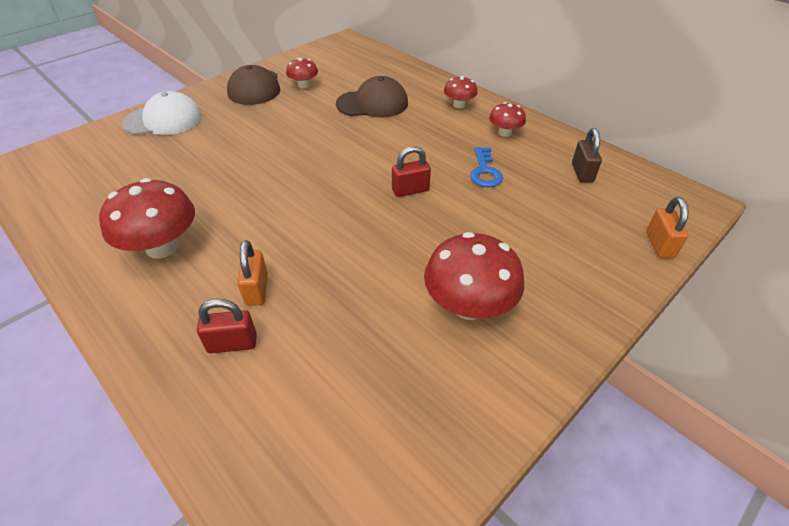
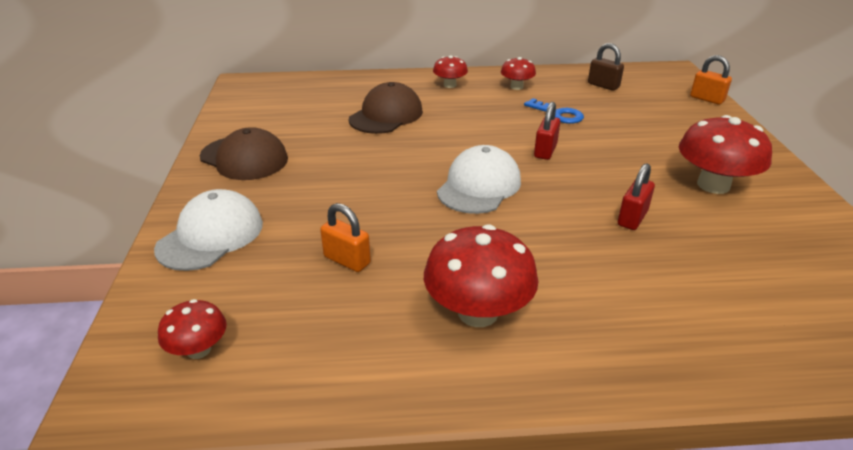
camera: 50 degrees left, 10 degrees down
red padlock [197,299,257,353] -> red padlock moved to [618,163,655,230]
orange padlock [237,240,268,306] -> orange padlock moved to [320,203,371,272]
red mushroom [286,58,318,89] -> red mushroom moved to [158,299,226,359]
none -> white cap [437,145,521,214]

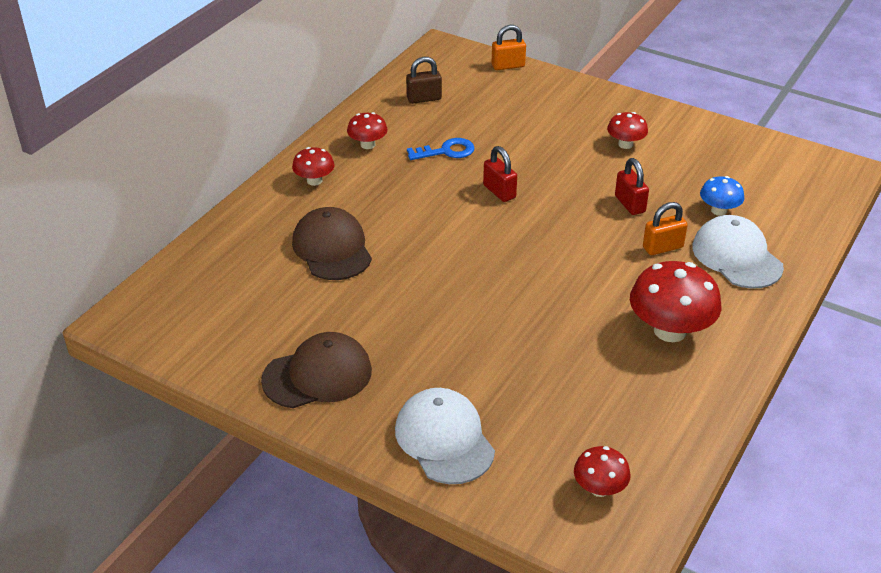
camera: 55 degrees left, 5 degrees up
orange padlock [320,203,371,272] -> orange padlock moved to [643,202,688,255]
white cap [437,145,521,214] -> white cap moved to [692,215,784,289]
red mushroom [679,115,772,194] -> red mushroom [607,112,648,149], size x0.55
none -> blue mushroom [700,176,744,216]

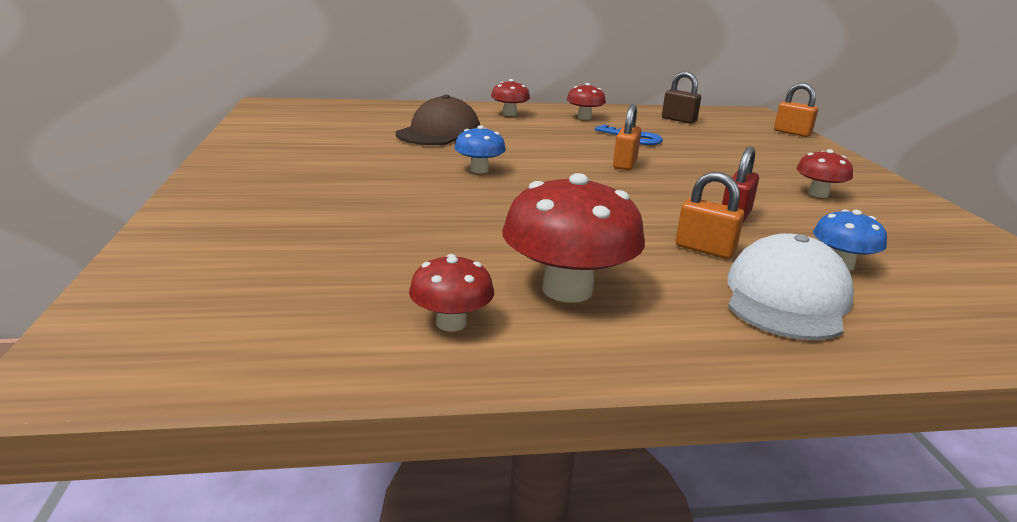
camera: 50 degrees right, 15 degrees down
brown cap [261,332,372,408] -> none
white cap [395,388,495,484] -> none
red padlock [483,146,517,202] -> orange padlock [613,104,641,170]
red mushroom [574,446,631,497] -> red mushroom moved to [409,254,494,331]
none -> blue mushroom [454,125,506,173]

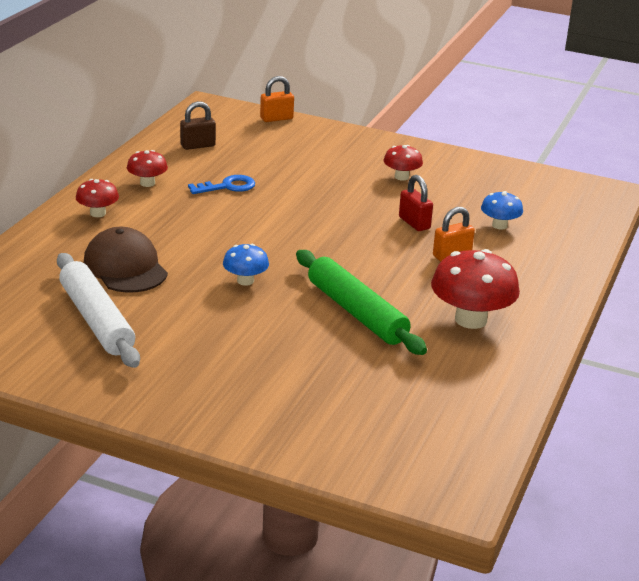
camera: 60 degrees left, 5 degrees up
red mushroom [409,254,494,331] -> none
orange padlock [613,104,641,170] -> none
white cap [727,233,854,340] -> none
none -> white rolling pin [57,253,140,368]
none -> green rolling pin [296,250,427,355]

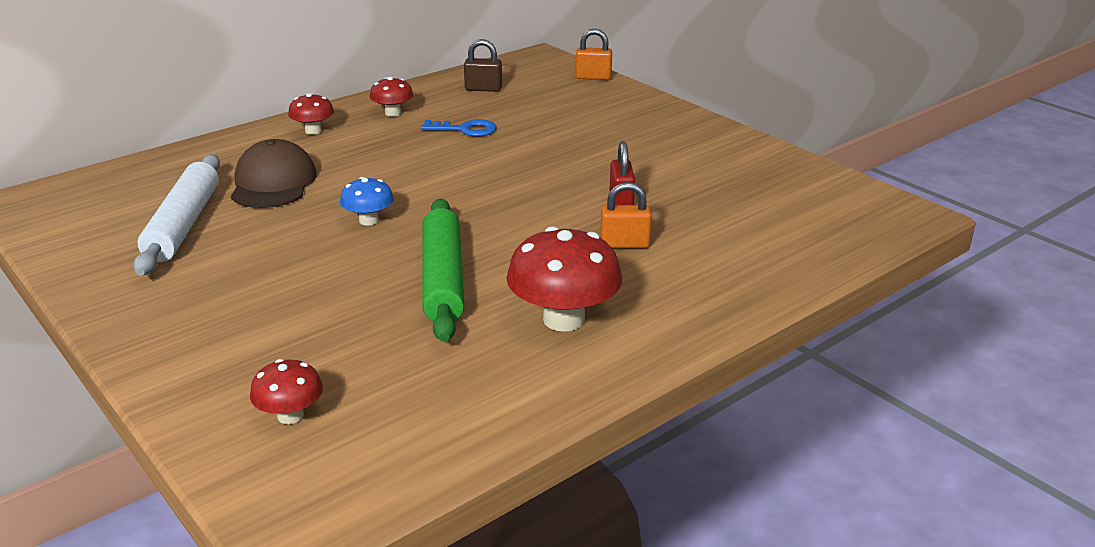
camera: 30 degrees right, 0 degrees up
red mushroom [384,145,423,181] -> red mushroom moved to [250,359,323,424]
blue mushroom [481,191,523,230] -> none

